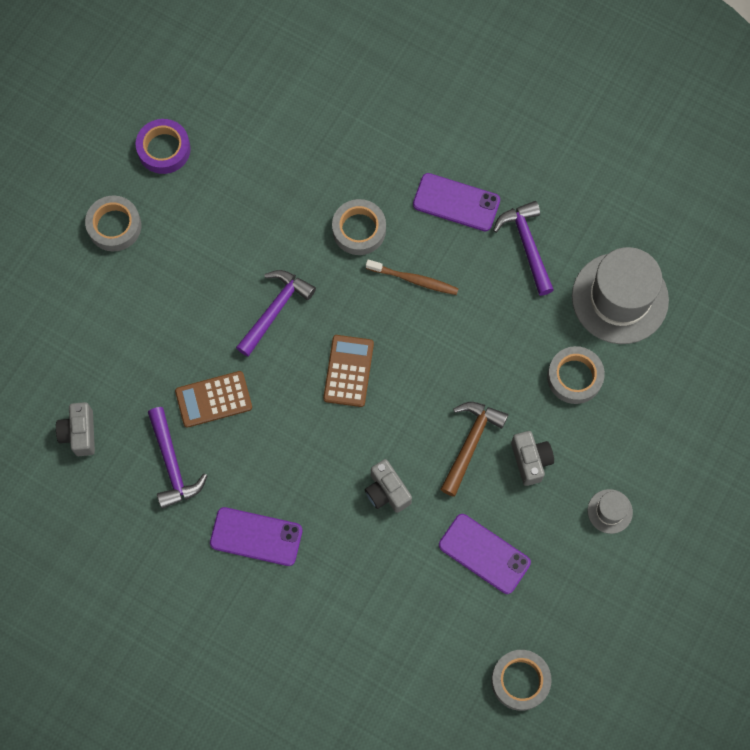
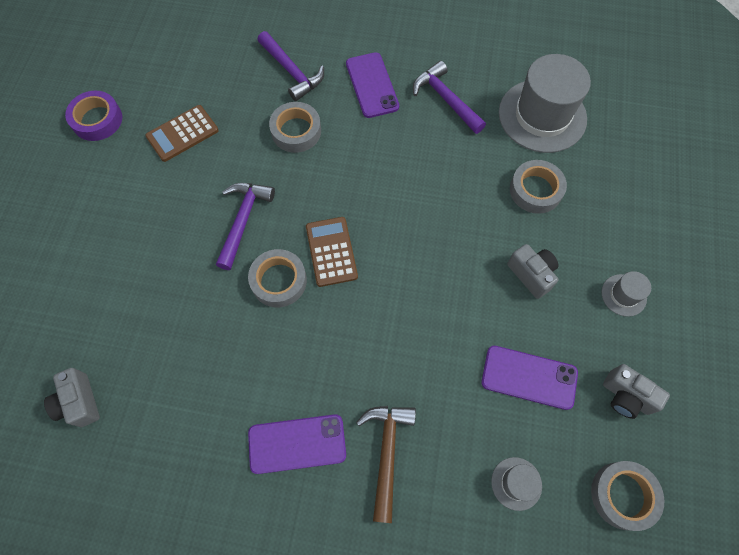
camera: 20 degrees left, 5 degrees down
grey tape [85,196,141,251] -> grey tape moved to [248,249,307,307]
purple hammer [148,407,208,509] -> purple hammer moved to [257,31,324,101]
brown calculator [175,371,252,428] -> brown calculator moved to [145,105,219,162]
grey camera [365,459,412,513] -> grey camera moved to [603,364,670,419]
brown toothbrush [366,259,459,295] -> none
purple phone [413,173,500,231] -> purple phone turned 75 degrees clockwise [346,52,399,118]
brown hammer [440,402,508,497] -> brown hammer moved to [356,406,416,523]
none -> grey hat [491,457,542,511]

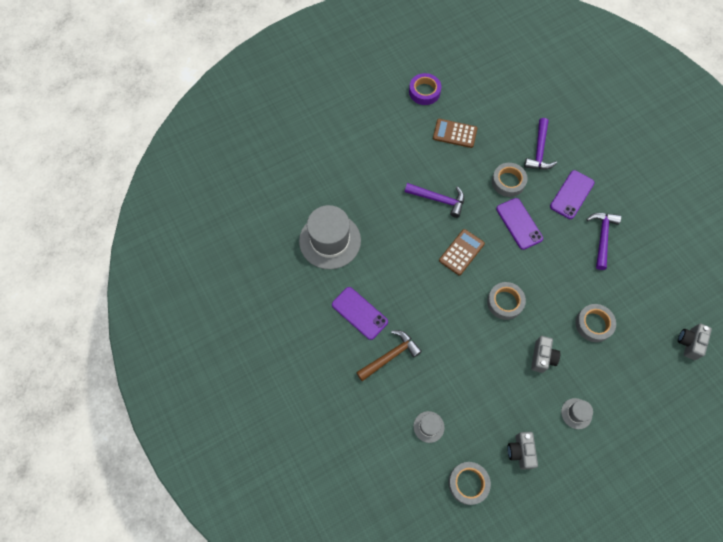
camera: 50 degrees right, 0 degrees up
grey camera [44,368,100,427] -> grey camera moved to [678,324,712,360]
purple hammer [216,183,275,270] -> purple hammer turned 45 degrees clockwise [405,183,464,218]
grey tape [248,249,307,307] -> grey tape moved to [487,282,526,320]
purple phone [482,346,578,410] -> purple phone moved to [496,198,543,250]
grey hat [499,54,591,153] -> grey hat moved to [299,205,361,269]

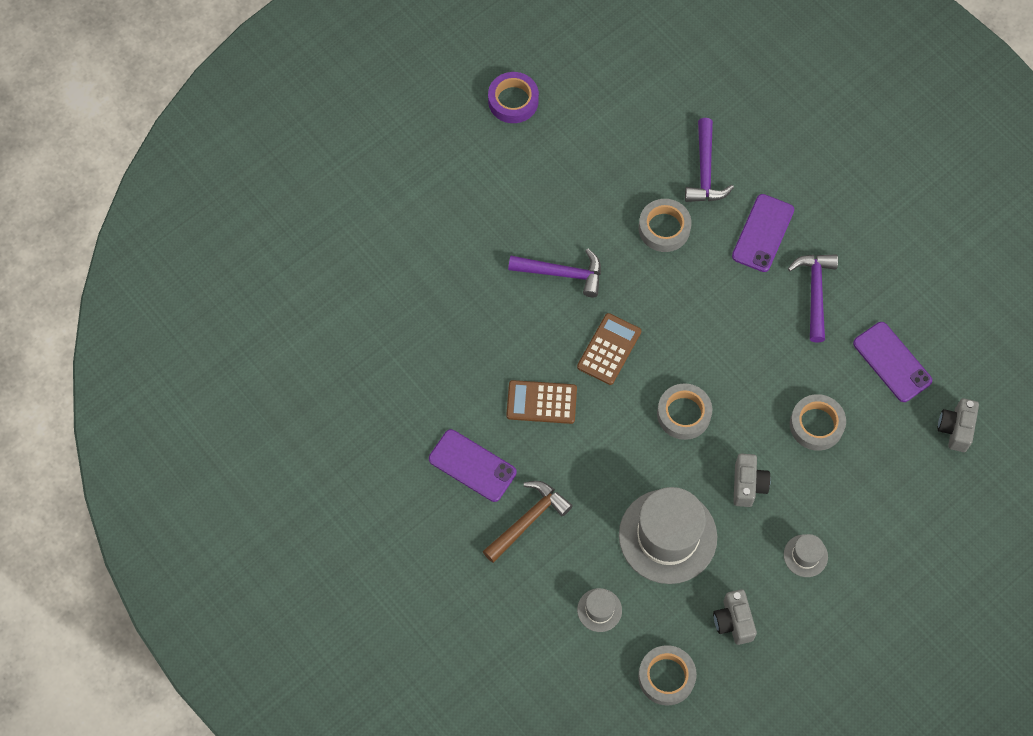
camera: 10 degrees left, 0 degrees up
grey hat [299,205,361,269] -> grey hat moved to [619,487,717,584]
brown calculator [433,119,477,148] -> brown calculator moved to [506,380,577,424]
purple phone [496,198,543,250] -> purple phone moved to [853,322,932,402]

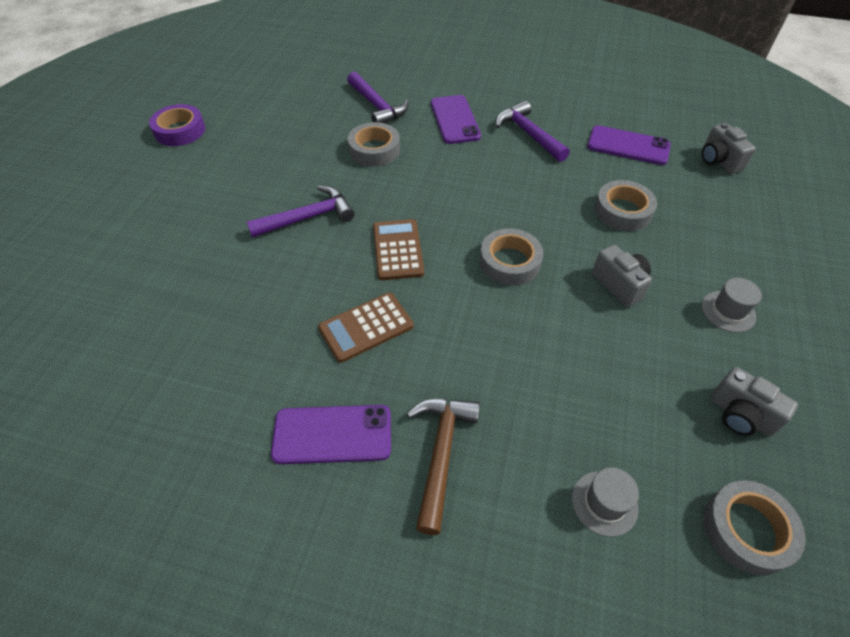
camera: 35 degrees left, 15 degrees down
grey hat [619,487,717,584] -> none

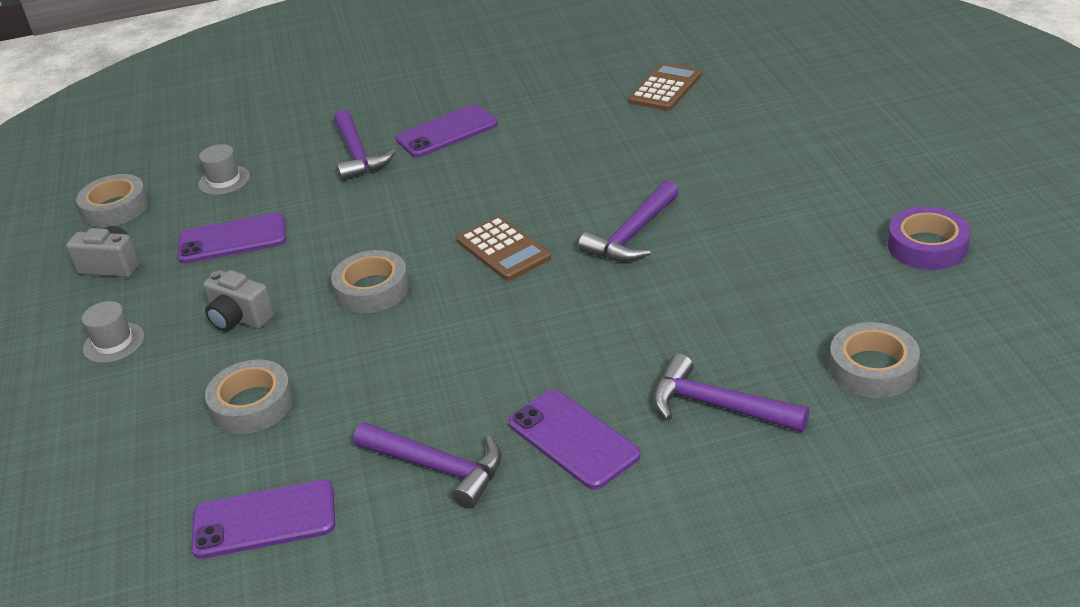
camera: 155 degrees right, 15 degrees down
brown calculator [318,292,413,363] -> brown calculator moved to [628,63,702,111]
grey tape [348,122,400,166] -> grey tape moved to [829,322,920,398]
brown hammer [407,399,480,535] -> purple hammer [334,110,396,181]
grey camera [702,123,756,174] -> none
none -> purple phone [178,212,287,264]

